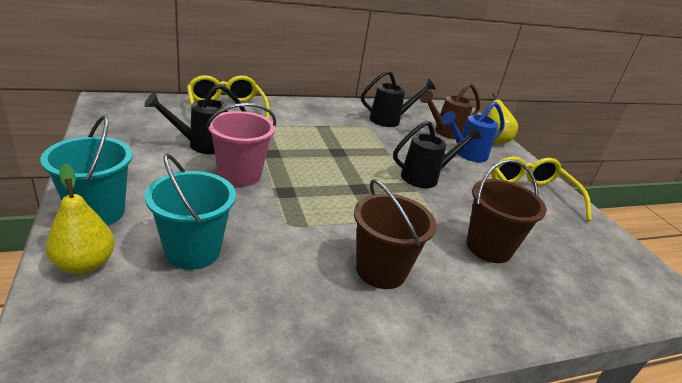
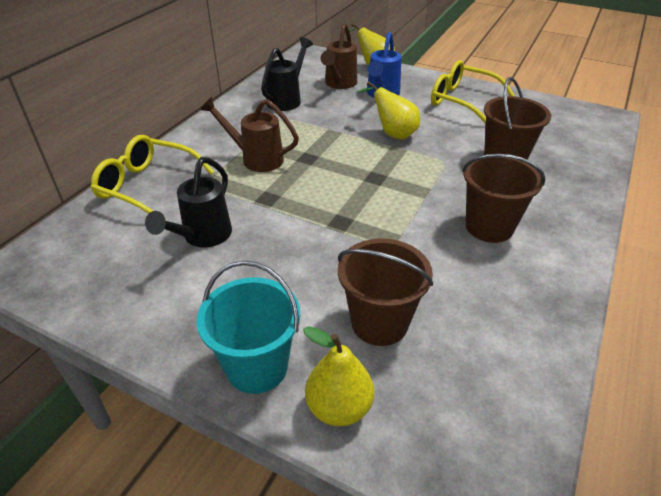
camera: 40 degrees left, 10 degrees up
turquoise bucket [145,154,236,270] -> brown bucket [338,238,433,346]
pink bucket [206,103,276,186] -> none
black watering can [393,121,481,188] -> yellow pear [357,81,420,139]
none -> brown watering can [200,97,299,172]

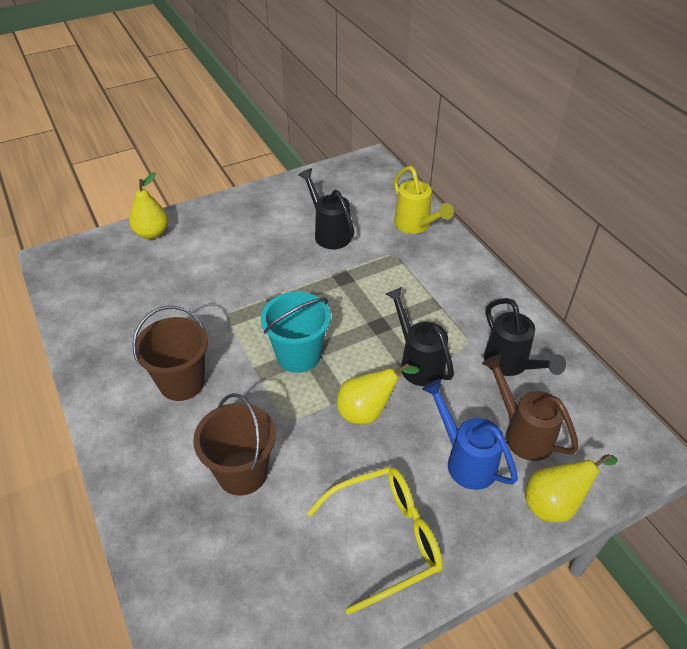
camera: 125 degrees right, 5 degrees up
yellow glasses [91,135,214,214] -> yellow watering can [394,166,454,234]
turquoise bucket [196,260,300,394] -> turquoise bucket moved to [261,292,331,373]
brown watering can [200,97,299,172] -> none
brown bucket [338,238,433,346] -> none
none -> black watering can [385,287,454,386]

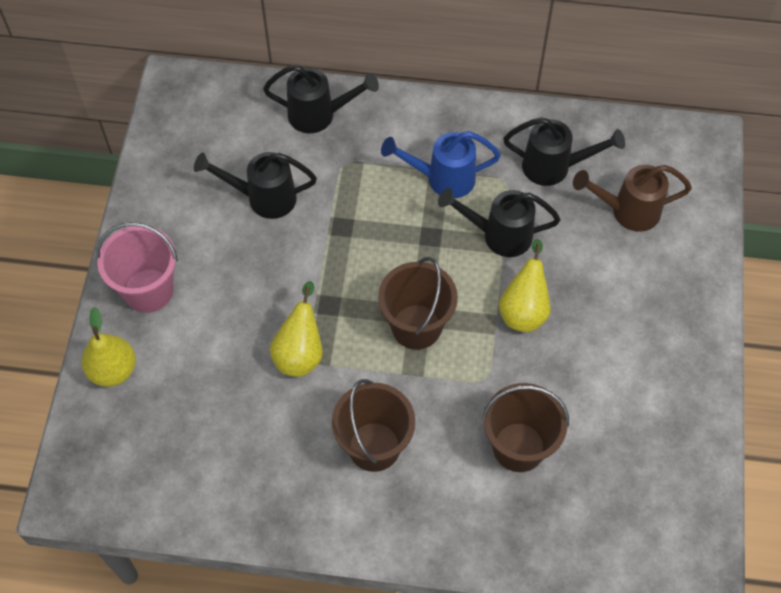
camera: 55 degrees left, 15 degrees up
turquoise bucket [261,292,331,373] -> brown bucket [378,257,458,350]
yellow glasses [307,467,443,615] -> none
yellow watering can [394,166,454,234] -> black watering can [263,65,379,133]
blue watering can [422,379,518,490] -> blue watering can moved to [381,131,501,199]
yellow pear [525,454,618,522] -> yellow pear moved to [270,281,323,377]
none -> pink bucket [96,222,178,313]

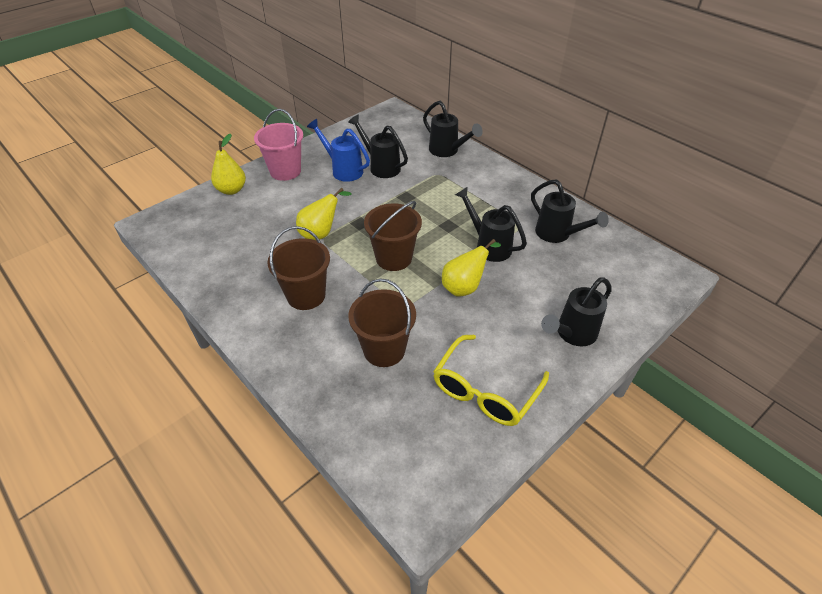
camera: 40 degrees right, 15 degrees down
blue watering can [381,131,501,199] -> blue watering can moved to [307,119,370,182]
brown watering can [573,165,692,232] -> none
none -> yellow glasses [433,335,549,426]
none -> black watering can [541,278,612,346]

